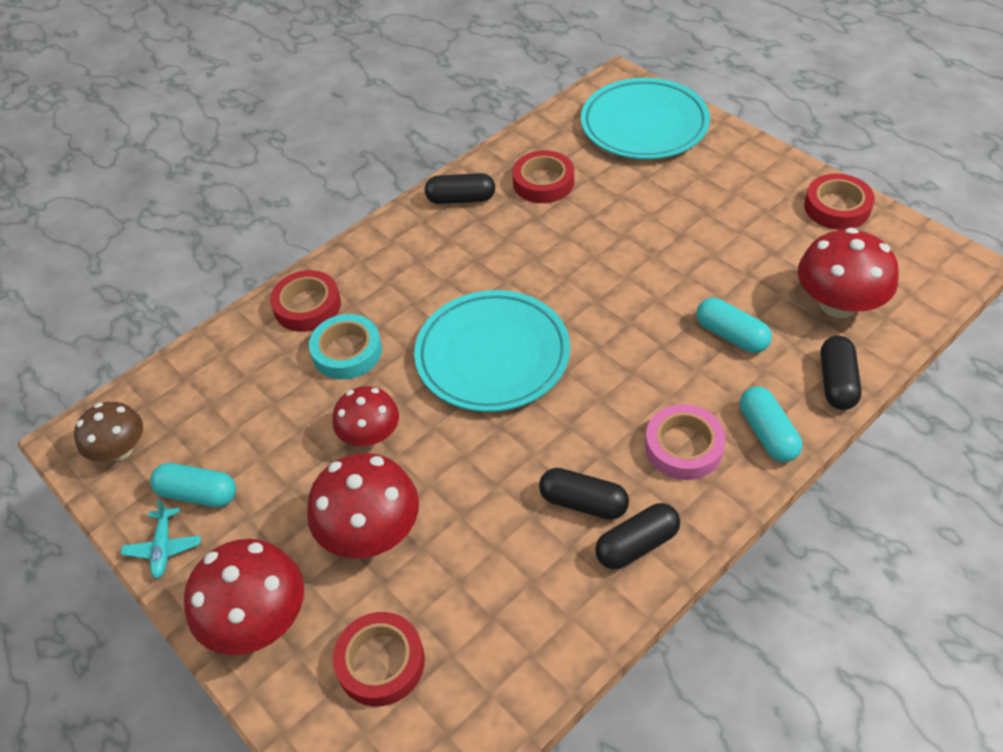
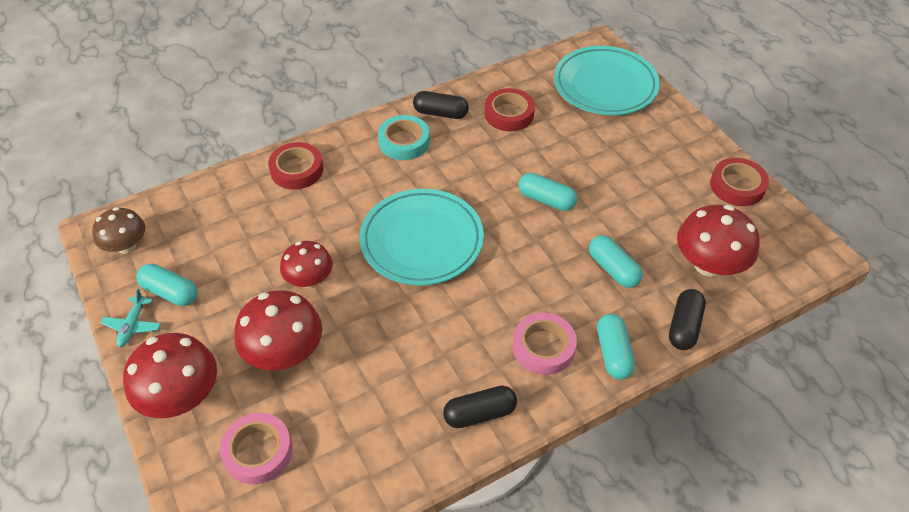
camera: 10 degrees right, 0 degrees up
turquoise tape [309,314,382,380] -> turquoise tape moved to [378,115,430,160]
red tape [333,612,425,706] -> pink tape [220,413,292,484]
black capsule [539,468,629,520] -> none
none -> turquoise capsule [518,173,577,211]

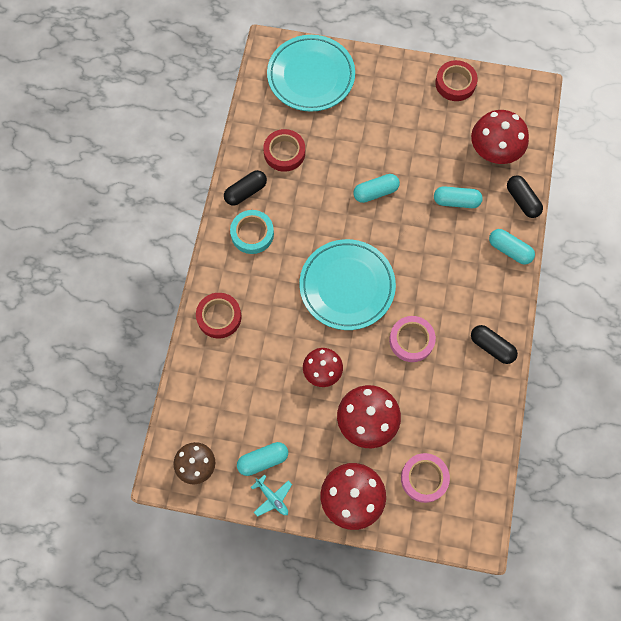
camera: 50 degrees left, 20 degrees up
black capsule [443,386,517,428] -> black capsule turned 75 degrees counterclockwise [471,325,518,364]
pink tape [513,313,577,375] -> pink tape moved to [389,316,436,362]

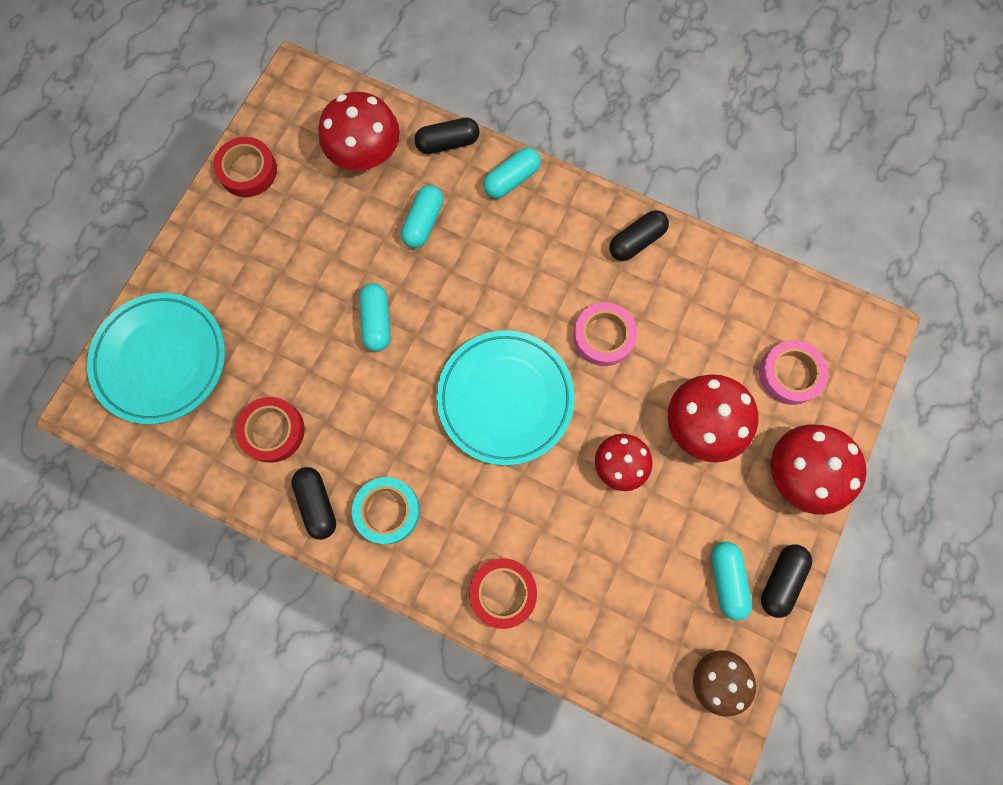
camera: 75 degrees left, 5 degrees up
turquoise plane [251,475,292,517] -> black capsule [761,544,812,618]

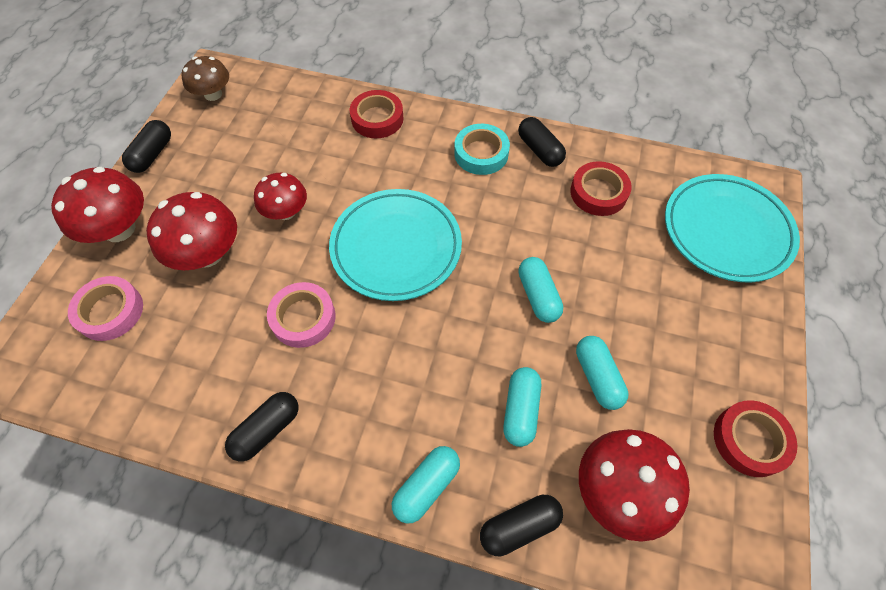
camera: 170 degrees right, 15 degrees down
turquoise capsule [711,542,752,621] -> turquoise capsule moved to [576,336,628,410]

